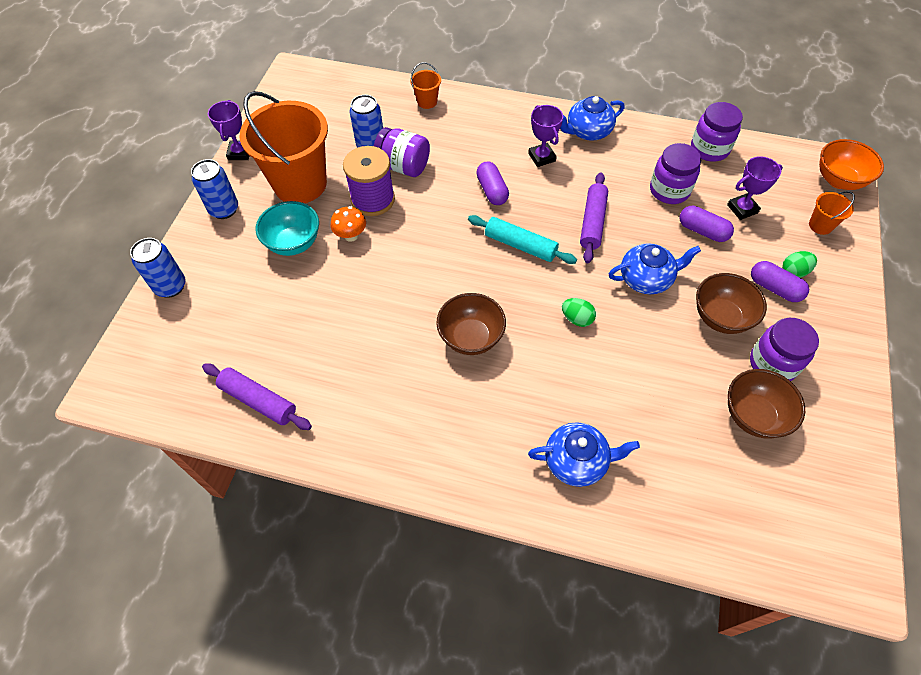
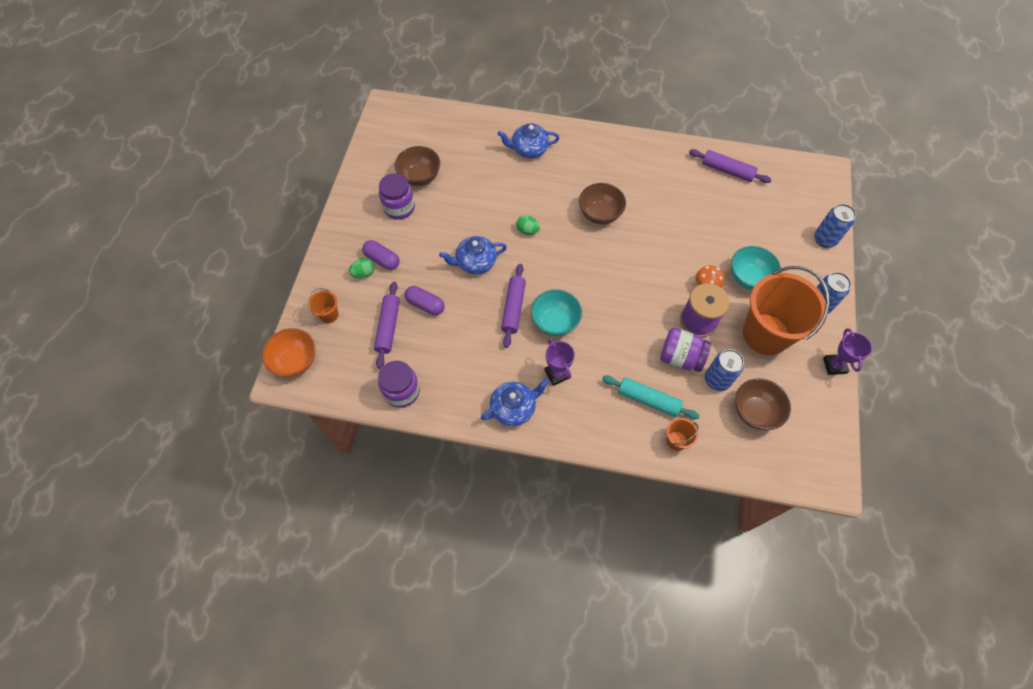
camera: 175 degrees right, 5 degrees up
turquoise rolling pin [468,215,577,264] -> turquoise rolling pin moved to [602,376,700,419]
purple capsule [476,161,509,205] -> none
purple jar [650,143,701,204] -> none
brown bowl [696,273,767,334] -> brown bowl moved to [735,378,791,430]
purple trophy [727,156,783,220] -> purple rolling pin [374,282,400,369]
none -> turquoise bowl [531,289,582,336]

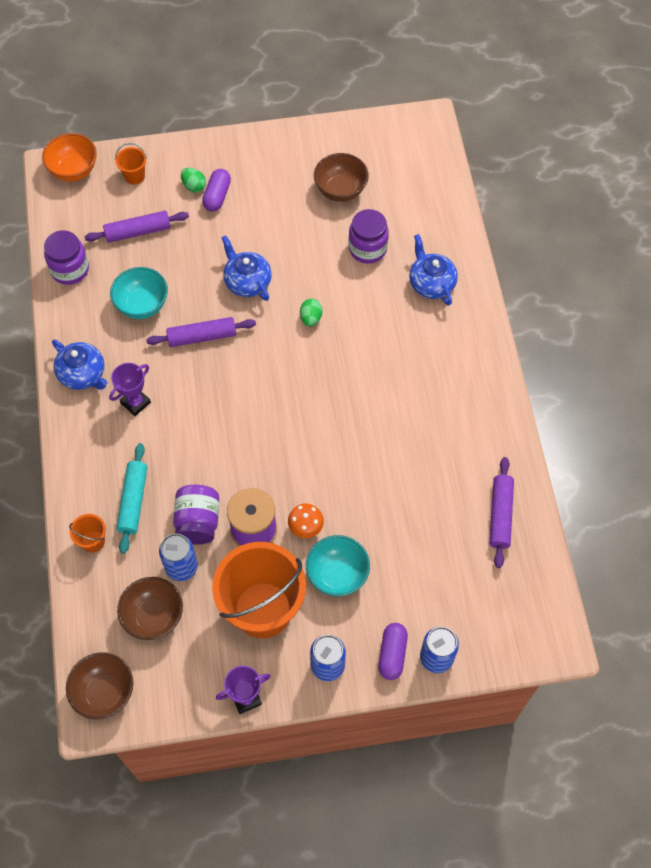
camera: 70 degrees right, 0 degrees up
purple jar [379,173,415,220] -> purple jar moved to [348,209,389,264]
purple capsule [404,286,445,315] -> purple capsule moved to [378,623,408,680]
turquoise bowl [531,289,582,336] -> turquoise bowl moved to [110,267,168,319]
brown bowl [579,183,626,225] -> brown bowl moved to [66,653,133,719]

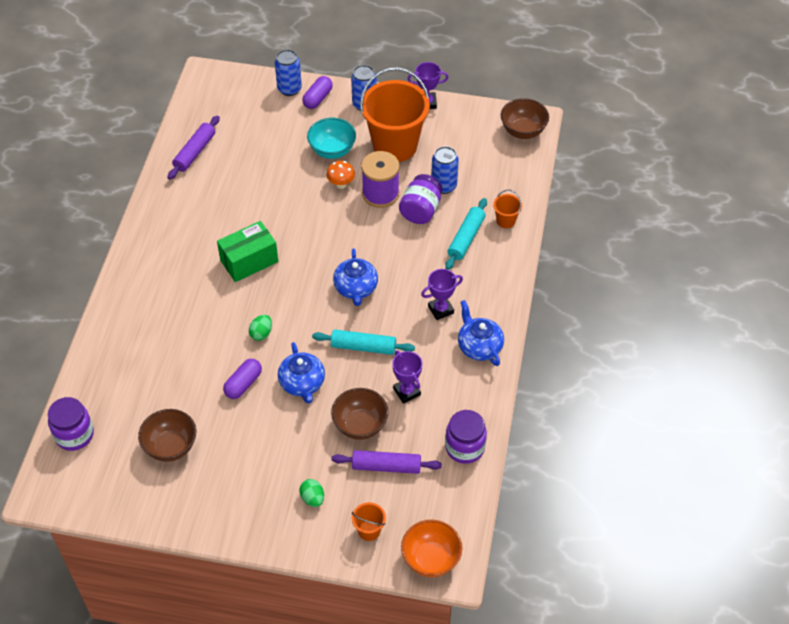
camera: 160 degrees left, 10 degrees down
turquoise bowl [110,267,168,319] -> purple trophy [392,350,423,404]
brown bowl [117,577,183,640] -> brown bowl moved to [331,388,389,440]
purple rolling pin [146,317,256,347] -> turquoise rolling pin [312,329,415,355]
purple capsule [202,169,231,212] -> purple capsule moved to [223,359,262,399]
purple jar [348,209,389,264] -> purple jar moved to [48,397,94,451]
blue teapot [409,234,458,305] -> blue teapot moved to [333,248,378,306]
none -> green box [217,221,278,282]

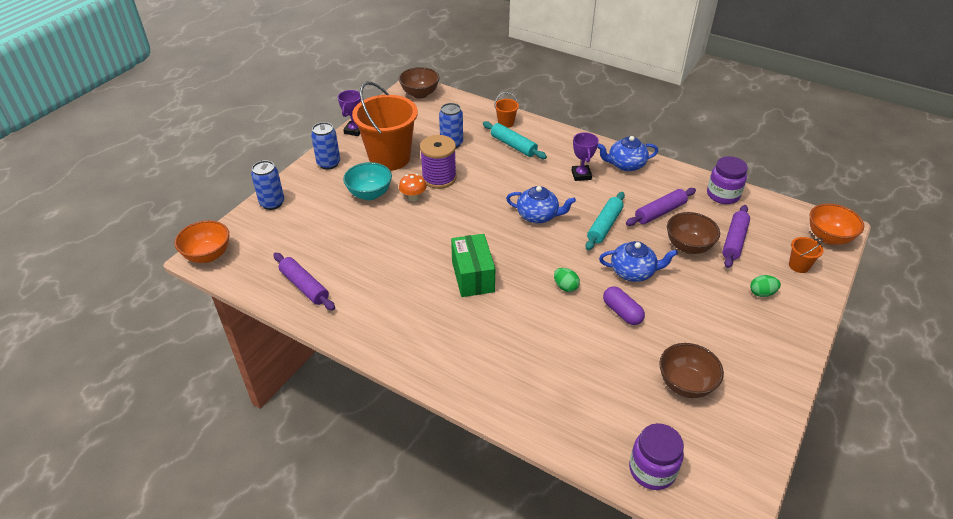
camera: 70 degrees left, 10 degrees down
purple capsule [302,76,333,109] -> none
purple trophy [392,350,423,404] -> purple rolling pin [626,188,696,226]
purple jar [399,174,442,224] -> none
none -> orange bowl [175,220,229,263]

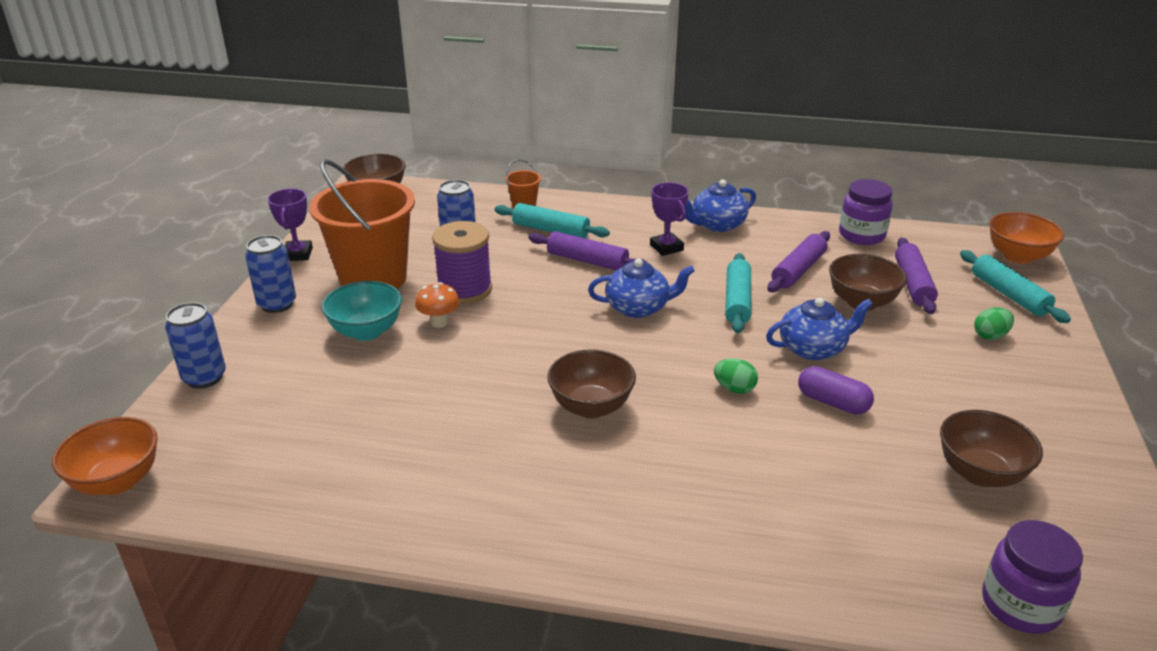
camera: 20 degrees left, 10 degrees down
purple rolling pin [273,252,335,311] -> purple rolling pin moved to [528,231,648,271]
green box [451,234,495,297] -> brown bowl [547,349,636,418]
orange bucket [789,237,823,273] -> turquoise rolling pin [960,250,1071,323]

